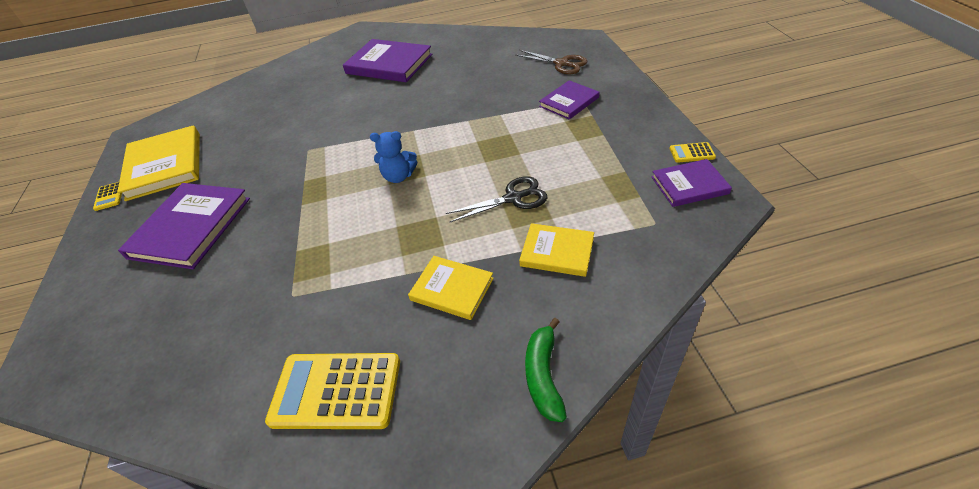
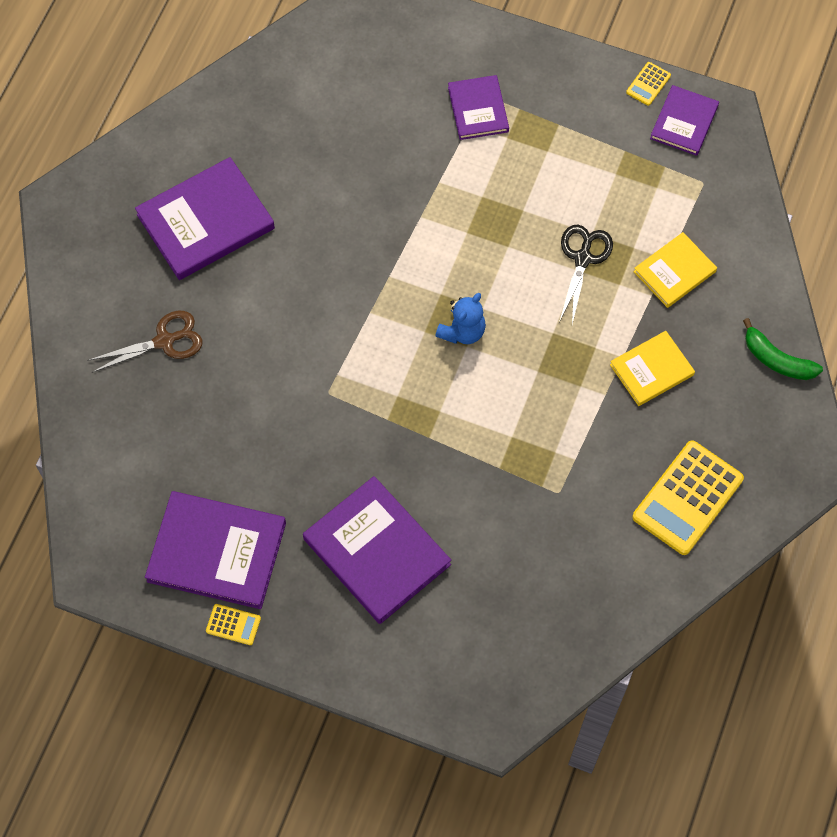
camera: 60 degrees left, 20 degrees up
yellow book [117,125,200,201] -> purple book [145,491,286,609]
brown scissors [516,50,587,74] -> brown scissors moved to [87,311,202,373]

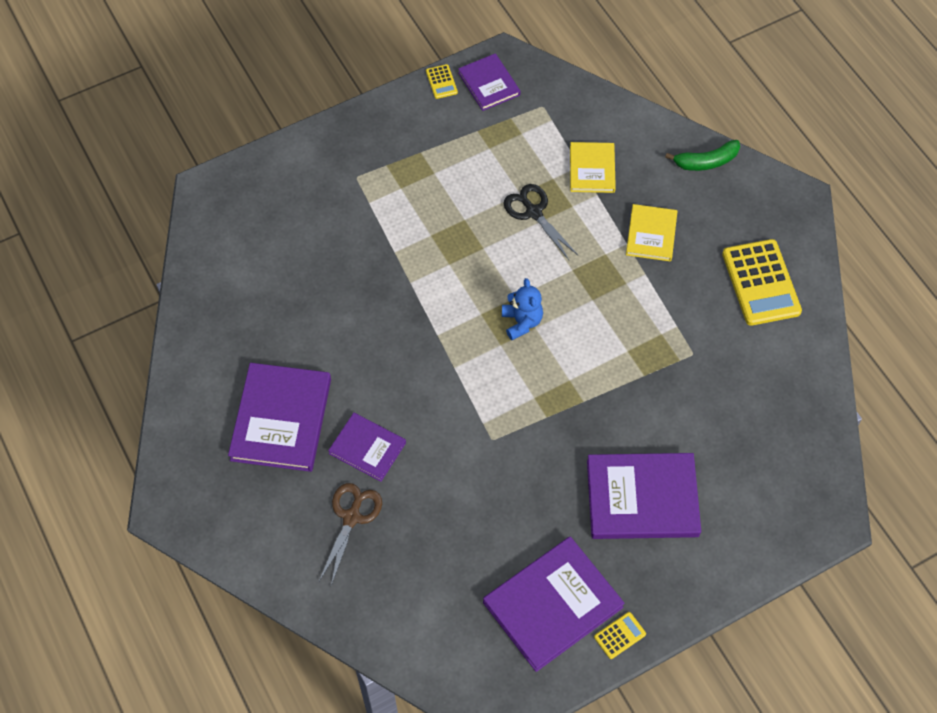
camera: 50 degrees left, 5 degrees down
purple book [448,75,509,140] -> purple book moved to [328,413,406,482]

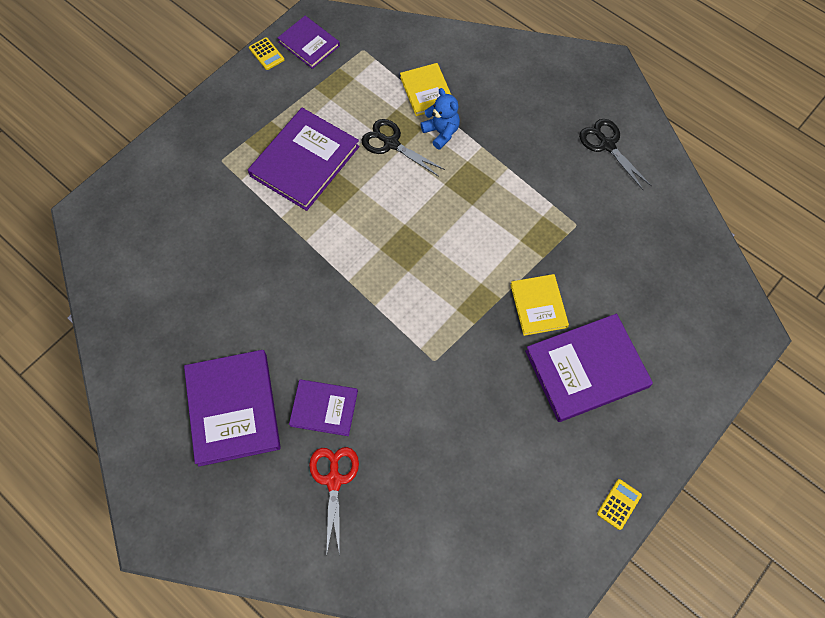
camera: 20 degrees left, 5 degrees up
brown scissors [319,483,382,585] -> red scissors [309,447,359,556]
purple book [483,536,625,672] -> purple book moved to [248,108,359,211]
blue teddy bear [502,278,543,340] -> blue teddy bear moved to [420,88,460,149]
yellow book [626,204,678,262] -> yellow book moved to [510,274,569,336]
green banana [665,140,740,171] -> none
yellow calculator [722,239,802,326] -> black scissors [579,119,651,191]

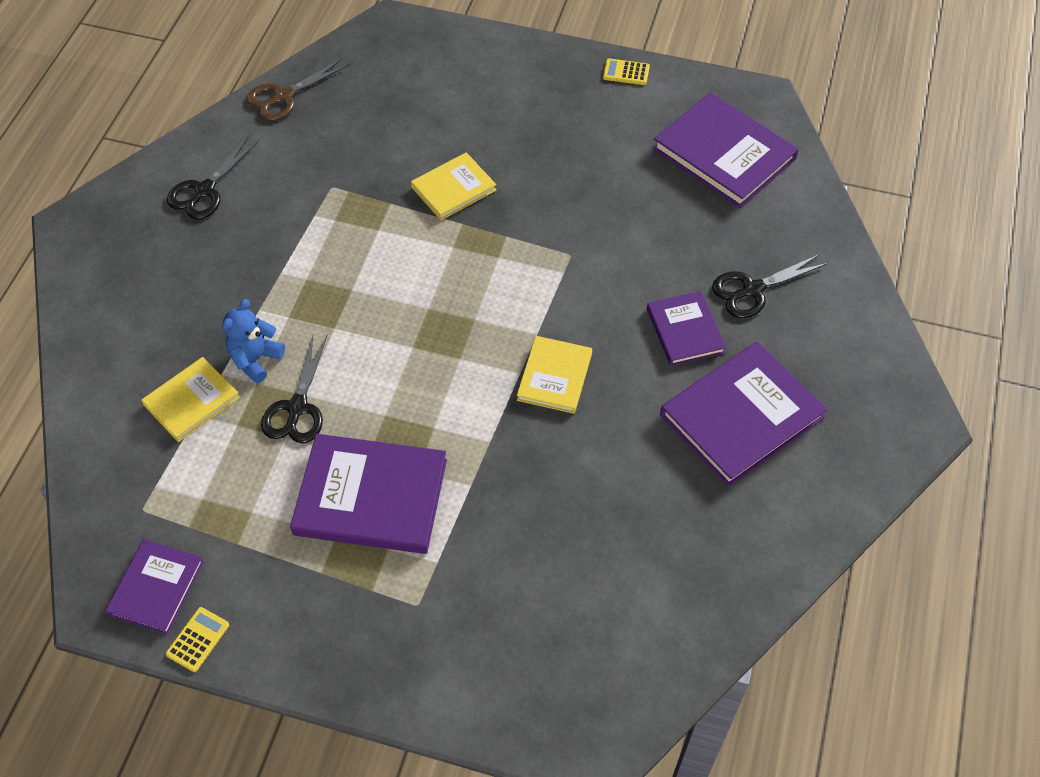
camera: 115 degrees left, 10 degrees down
red scissors [309,447,359,556] -> black scissors [712,254,828,318]
purple book [525,314,653,422] -> purple book moved to [653,92,799,208]
none -> brown scissors [246,59,350,121]
none -> yellow book [517,336,592,414]

